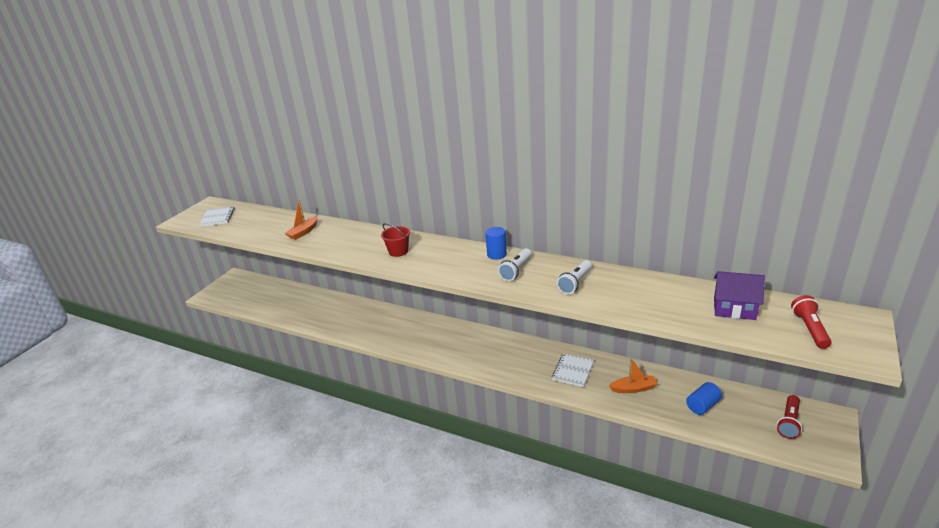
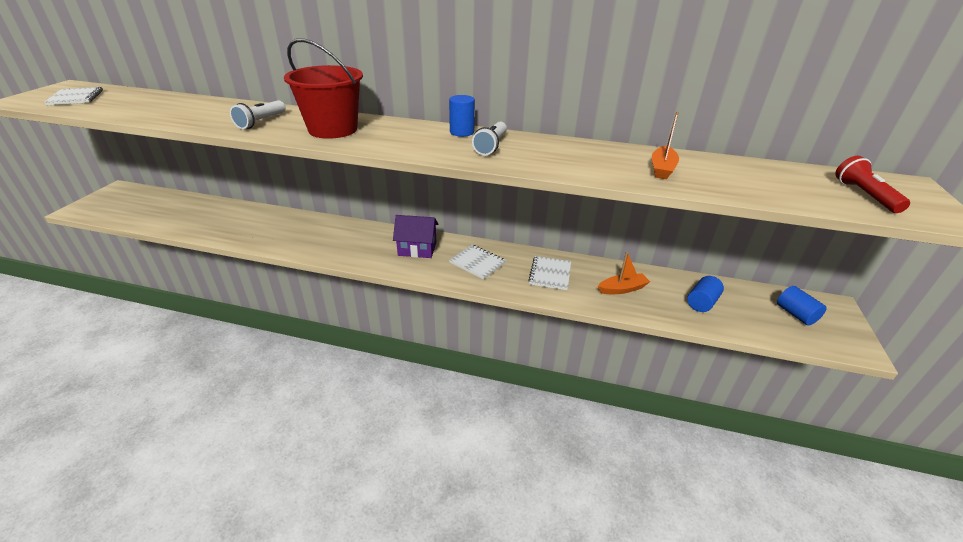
camera: 15 degrees left, 5 degrees up
orange boat [284,200,318,240] -> orange boat moved to [652,111,679,179]
red bucket [381,223,410,257] -> red bucket [284,38,363,139], size x1.90
white flashlight [557,260,592,294] -> white flashlight moved to [230,100,286,129]
purple house [714,271,765,320] -> purple house moved to [393,215,439,258]
red flashlight [777,395,802,439] -> blue cylinder [777,286,827,326]
none -> white notebook [449,245,506,280]

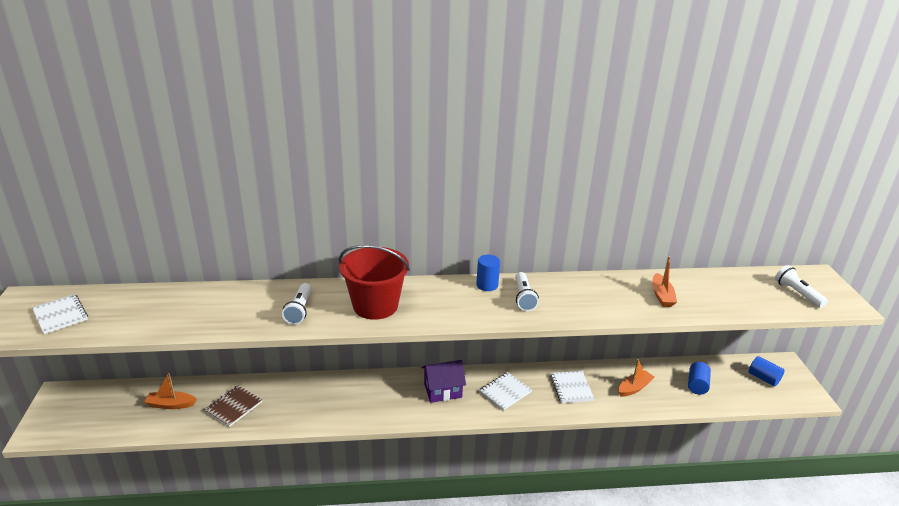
camera: 20 degrees left, 5 degrees down
white notebook [449,245,506,280] -> white notebook turned 60 degrees counterclockwise [479,372,532,411]
red flashlight [835,156,910,213] -> white flashlight [775,265,828,308]
none -> orange boat [144,373,197,409]
none -> brown notebook [205,385,263,427]

